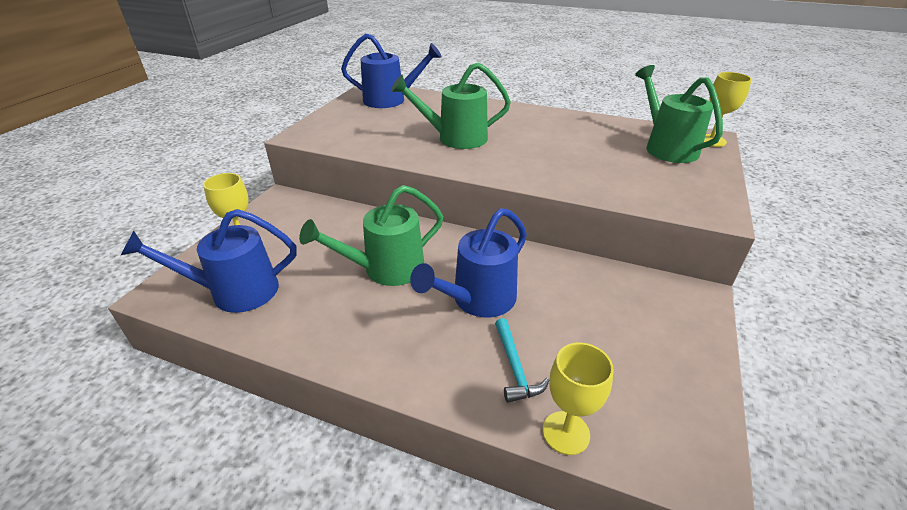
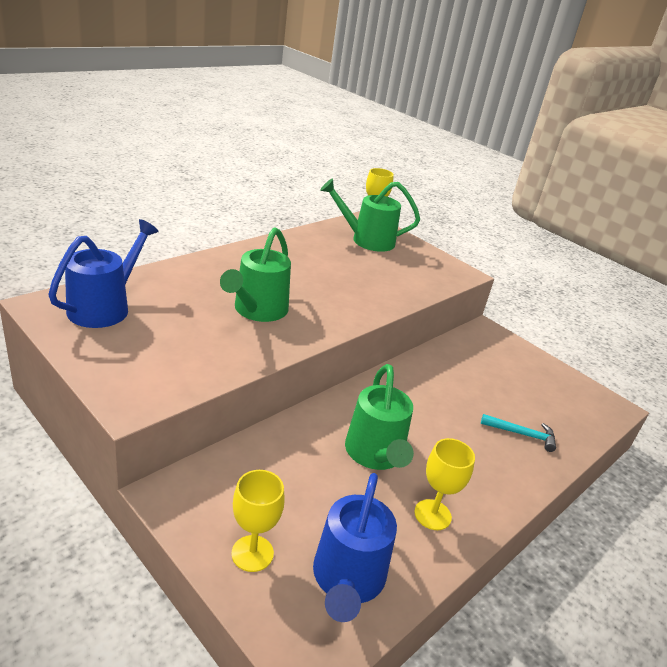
camera: 70 degrees left, 5 degrees down
blue watering can [410,208,527,317] -> none
yellow goblet [542,343,614,455] -> yellow goblet moved to [414,438,475,530]

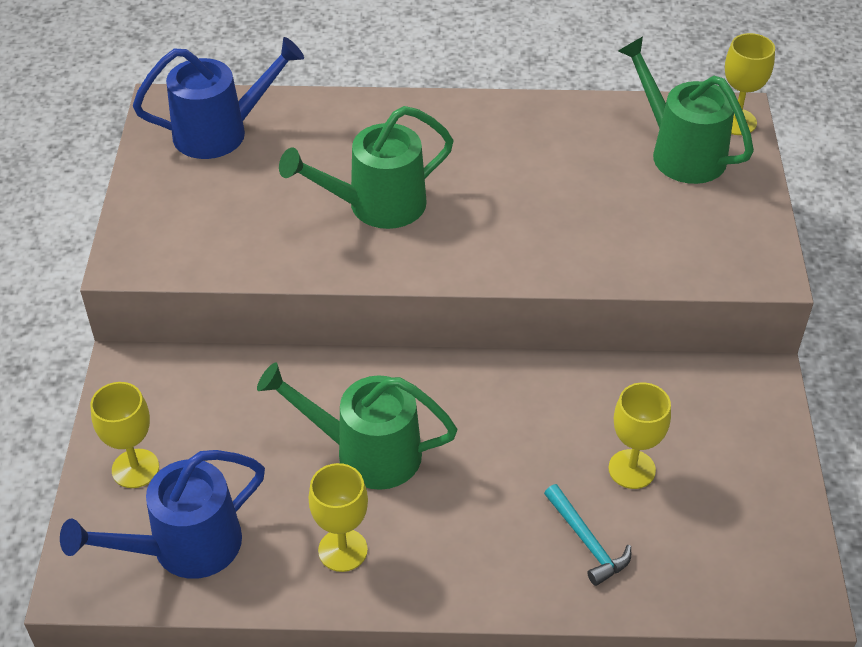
camera: 50 degrees right, 15 degrees up
green watering can [345,364,414,470] -> green watering can turned 60 degrees clockwise [257,363,457,490]
none -> yellow goblet [608,383,671,489]

